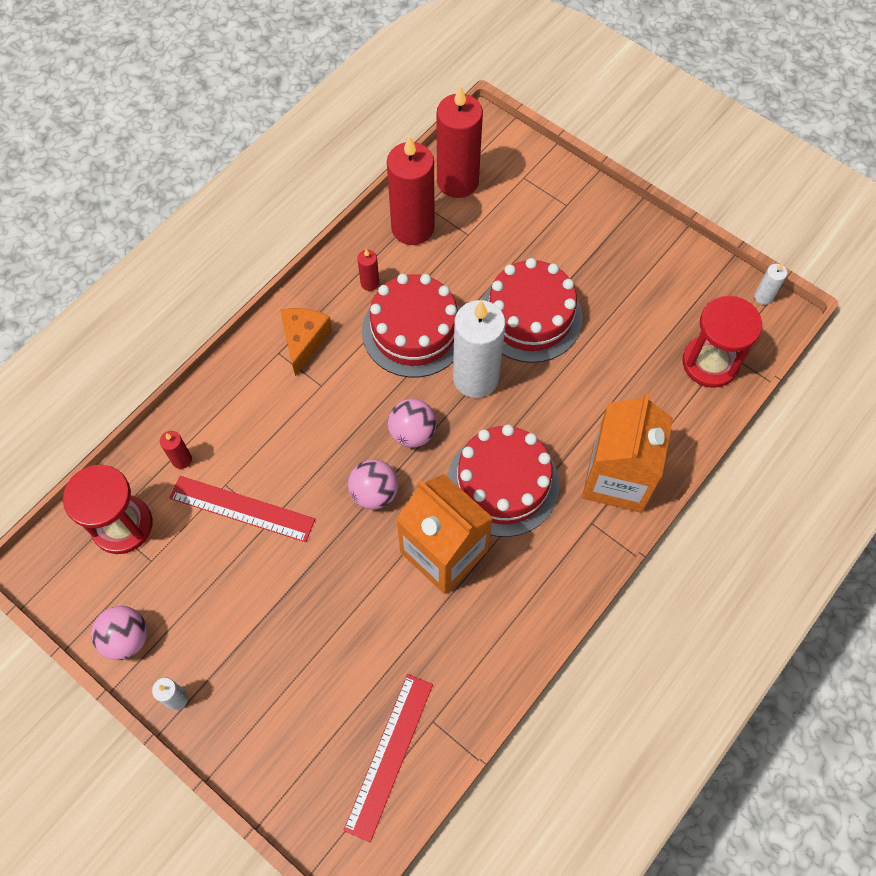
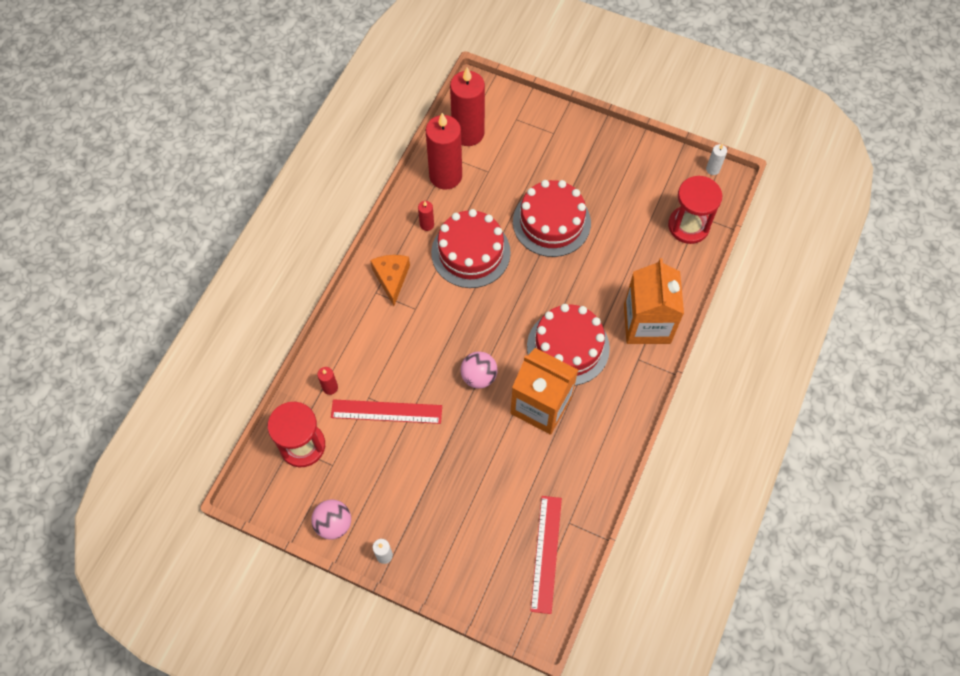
camera: 15 degrees left, 0 degrees up
pink ball [388,399,437,447] -> none
white candle [453,300,506,398] -> none

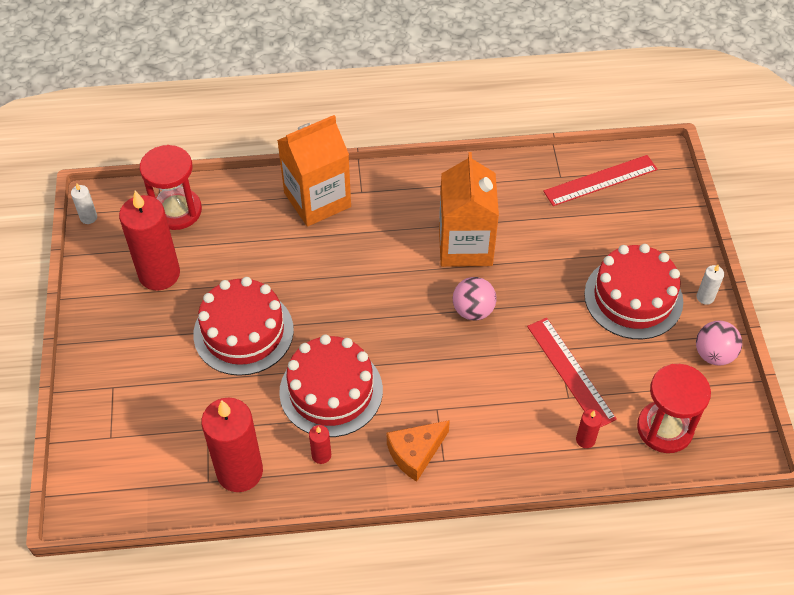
camera: 120 degrees left, 10 degrees down
red candle [450,67,485,146] -> red candle moved to [119,191,180,291]
red cake [527,304,610,386] -> red cake moved to [584,244,683,339]

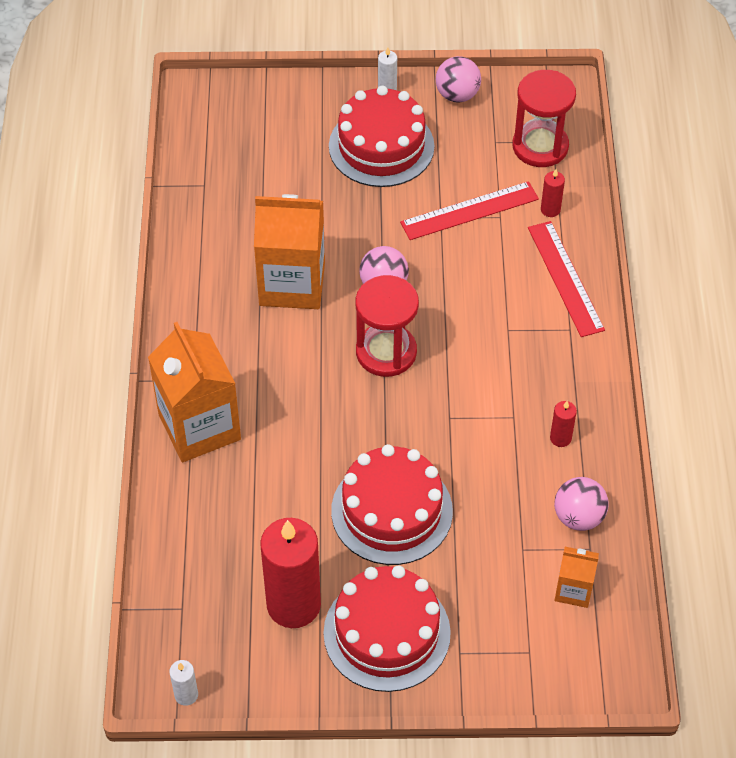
camera: 85 degrees left, 0 degrees up
red hourglass [140,145,202,230] -> red hourglass moved to [355,275,419,377]
red candle [201,398,263,492] -> pink ball [554,477,609,531]
red cake [279,334,383,437] -> red cake moved to [324,565,451,692]
orange cheese [387,420,450,482] -> none
red ruler [543,155,658,206] -> red ruler moved to [528,221,605,337]
none -> orange carton [555,547,599,608]

